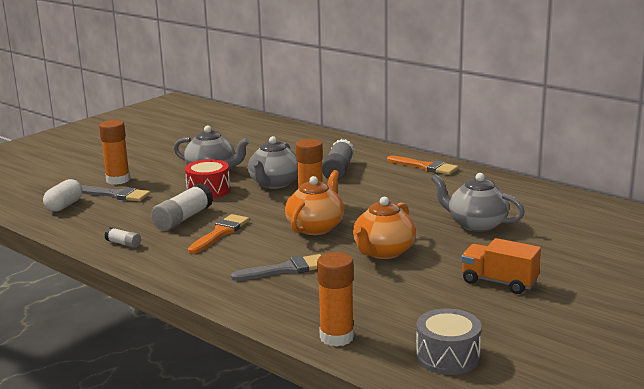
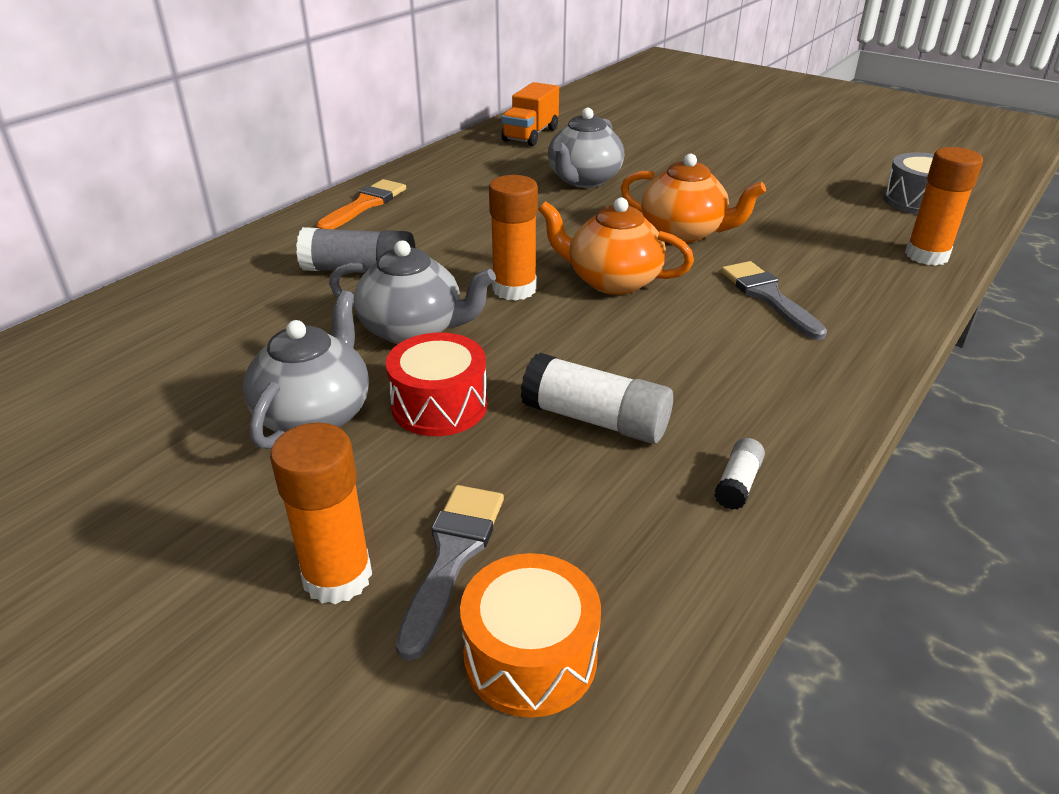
camera: 95 degrees left, 15 degrees up
white capsule [43,179,83,212] -> orange drum [460,553,601,718]
orange brush [188,214,249,254] -> none
orange truck [461,238,541,294] -> orange truck moved to [501,82,559,146]

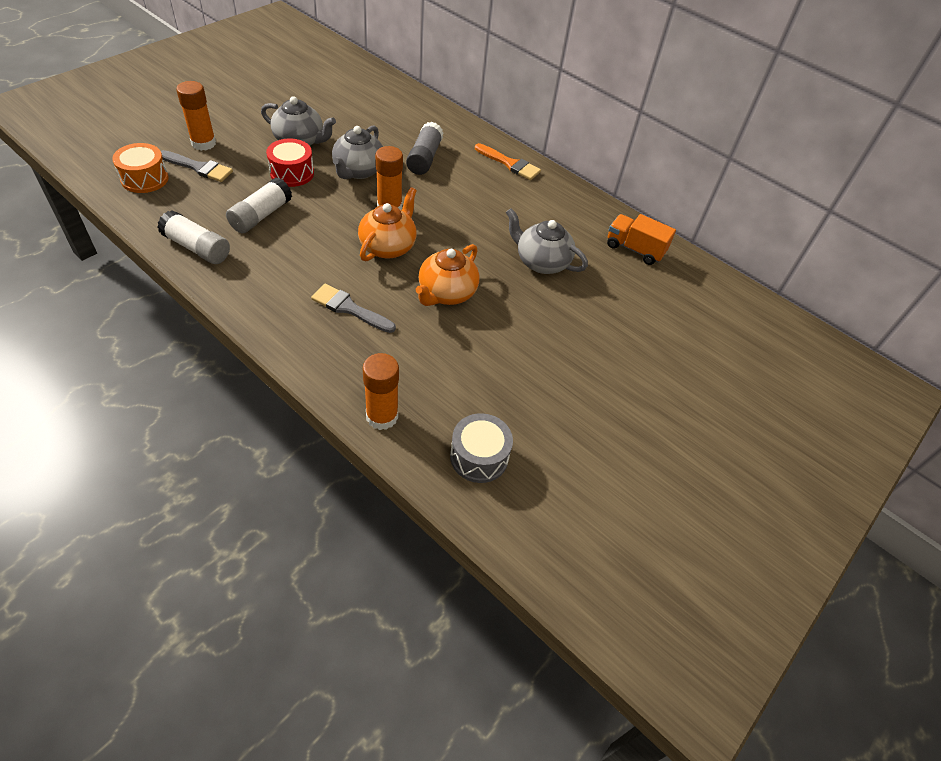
camera: 90 degrees right, 15 degrees up
white glue stick [714,438,765,510] -> white glue stick [157,210,230,264], size x1.97
grey brush [721,261,827,340] -> grey brush turned 135 degrees counterclockwise [311,284,396,333]

